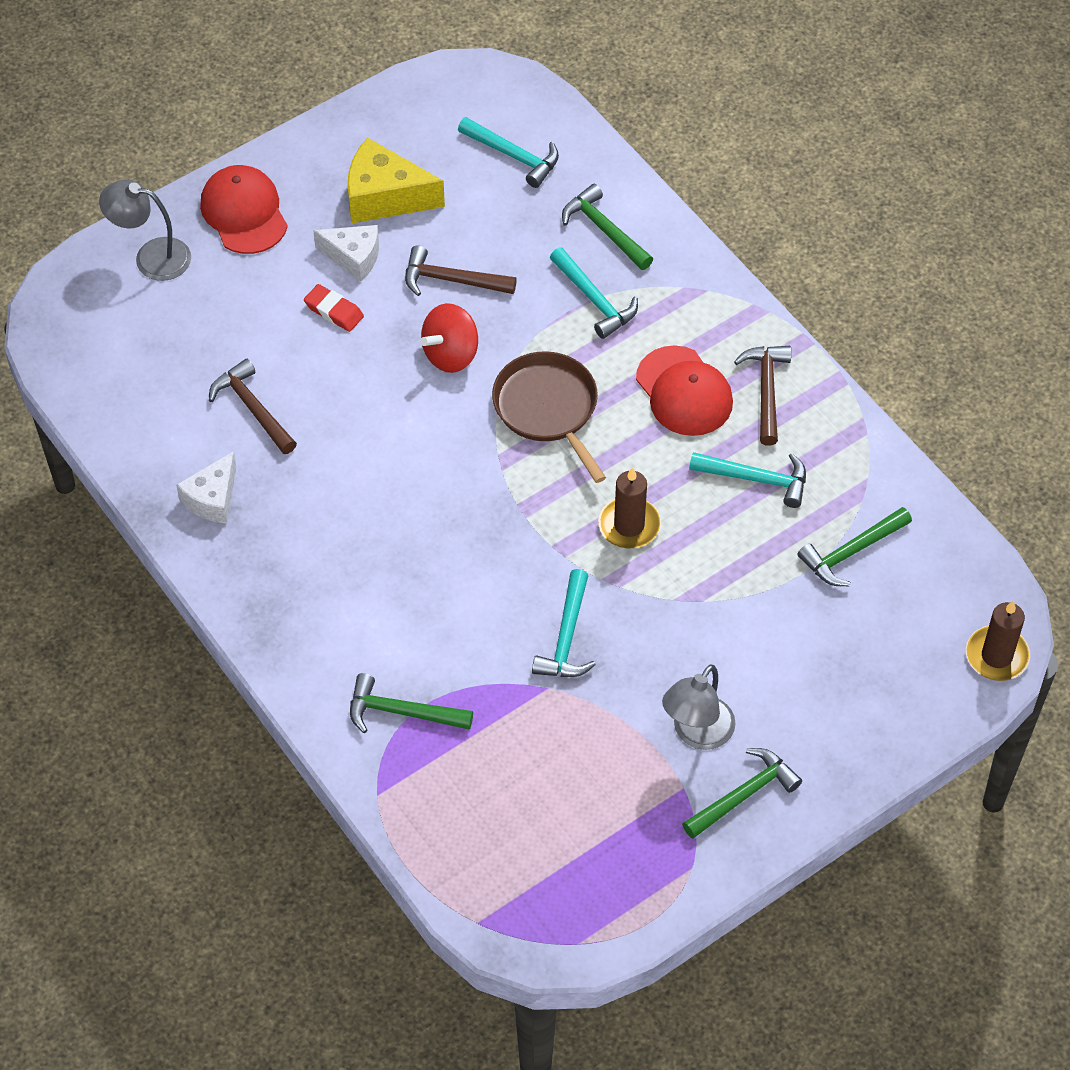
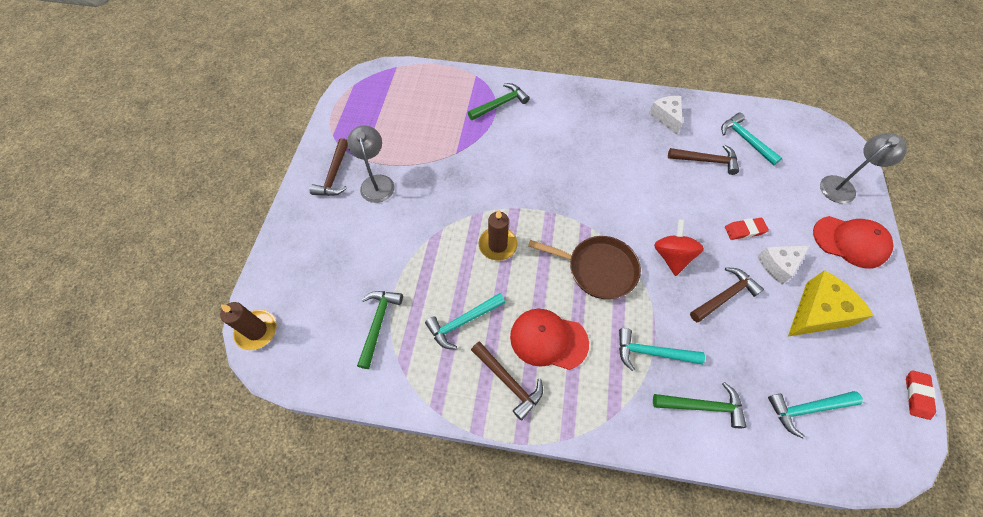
camera: 135 degrees right, 5 degrees up
turquoise hammer [532,569,596,677] -> turquoise hammer moved to [721,113,782,166]
green hammer [682,748,802,839] -> brown hammer [310,138,348,196]
none -> red eraser [906,370,936,420]

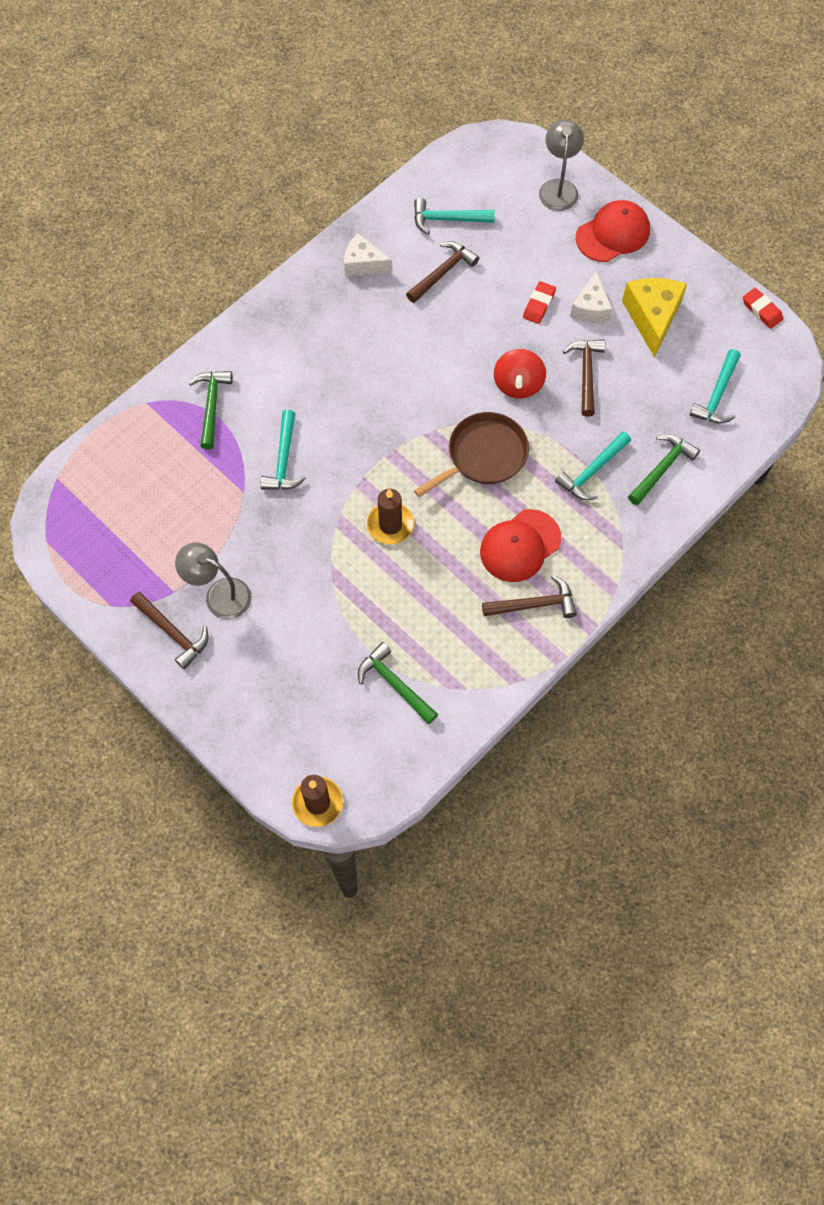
camera: 55 degrees left, 5 degrees up
turquoise hammer [425,293,505,350] -> turquoise hammer moved to [260,410,306,490]
red spinning top [654,219,704,276] -> red spinning top turned 120 degrees counterclockwise [494,349,546,398]

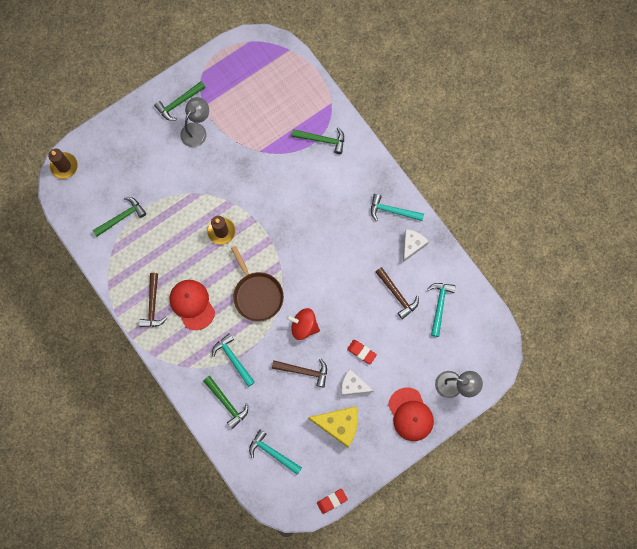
camera: 100 degrees right, 10 degrees up
brown hammer [130,592,209,669] -> green hammer [154,81,205,121]
turquoise hammer [260,410,306,490] -> turquoise hammer moved to [371,194,424,221]

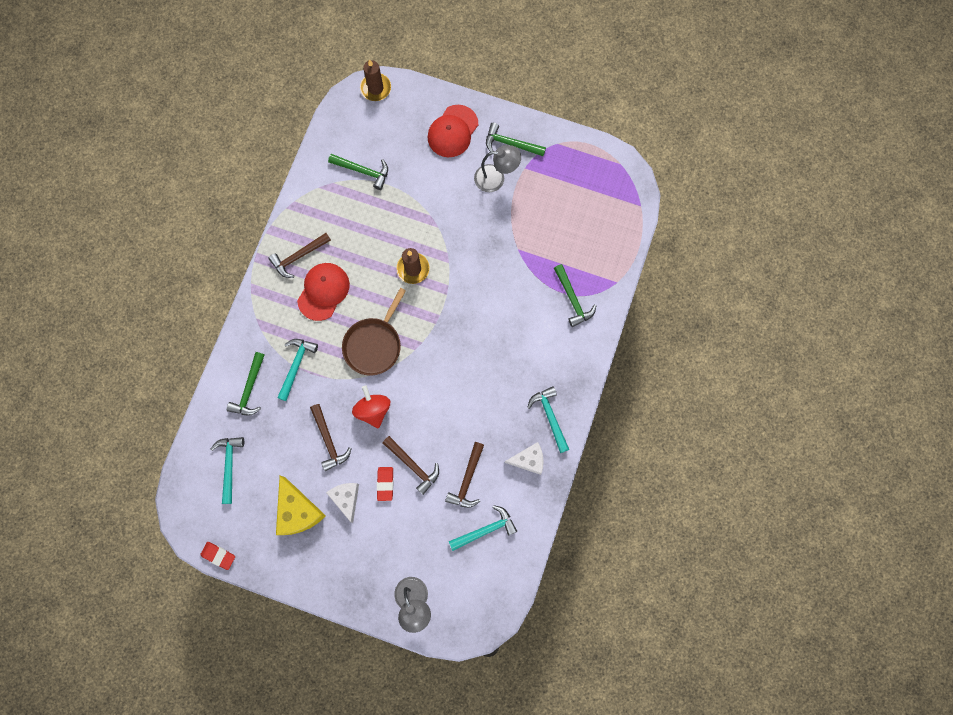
camera: 55 degrees right, 0 degrees up
red cap [388,388,434,441] -> red cap moved to [428,105,478,157]
none -> brown hammer [383,436,439,495]

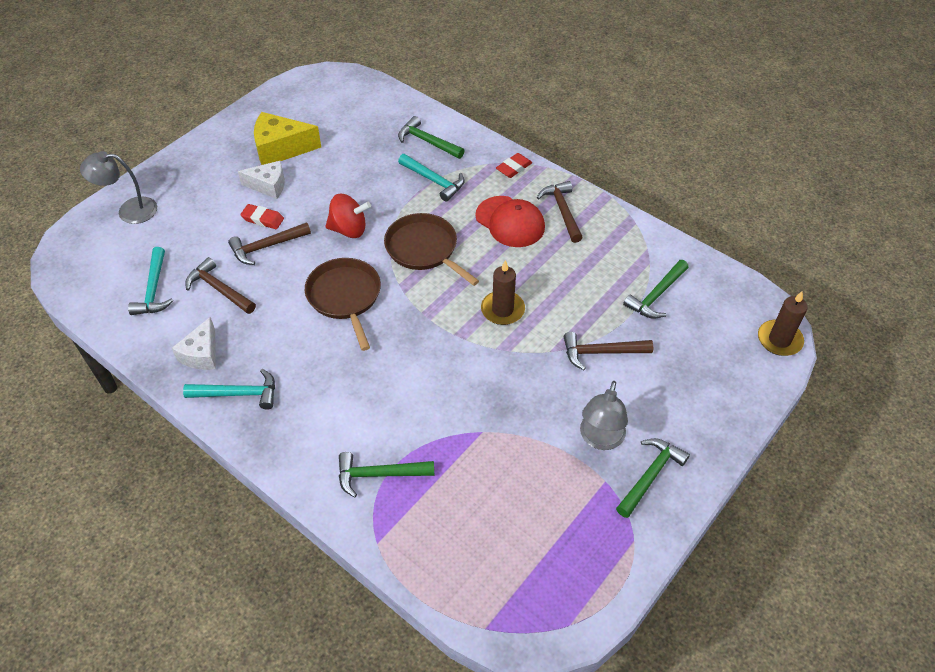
camera: 110 degrees right, 25 degrees down
red eraser [200,542,235,570] -> red eraser moved to [496,153,532,178]
turquoise hammer [211,437,244,504] -> none
brown hammer [310,404,352,471] -> brown hammer moved to [564,332,653,370]
red cap [428,105,478,157] -> none
none -> brown pan [305,258,381,351]

